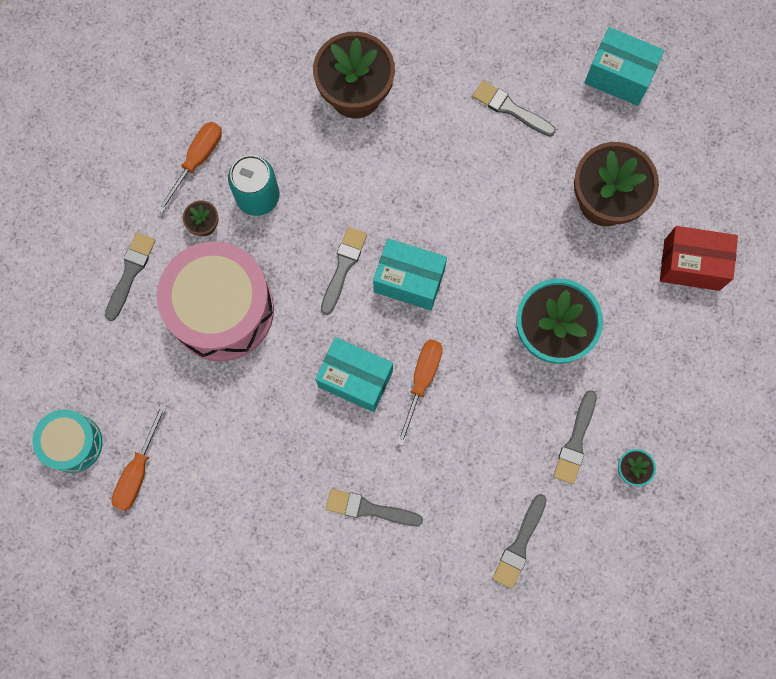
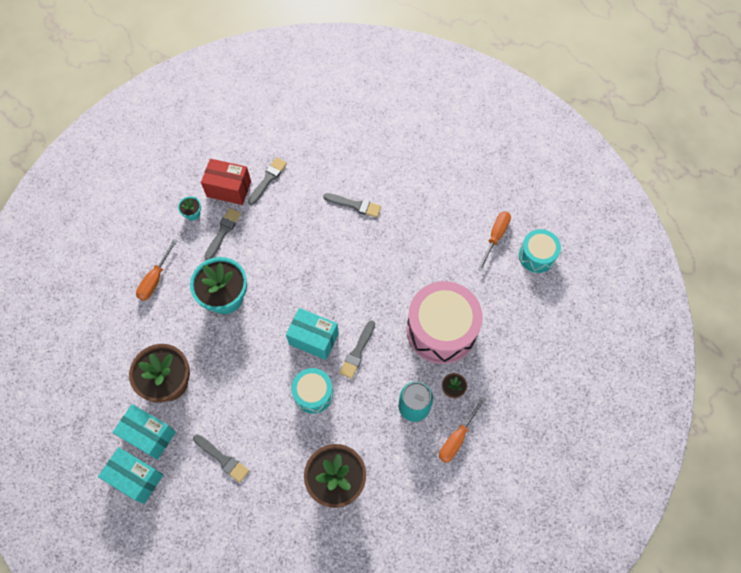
camera: 175 degrees left, 10 degrees down
grey brush [105,233,156,321] -> none
turquoise box [315,337,393,412] -> turquoise box moved to [112,404,176,460]
orange screwdriver [397,339,443,446] -> orange screwdriver moved to [136,239,178,301]
red box [660,226,738,291] -> red box moved to [201,159,251,205]
none -> turquoise drum [291,368,333,414]

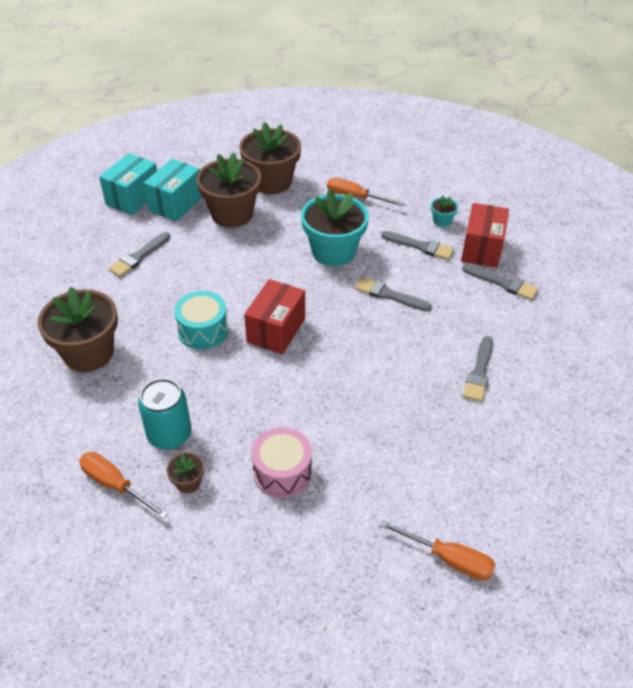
camera: 90 degrees right, 20 degrees down
turquoise box [286,308,339,360] -> red box [244,279,305,354]
grey brush [339,320,375,379] -> grey brush moved to [355,277,432,311]
pink drum [407,281,483,364] -> pink drum [252,427,312,498], size x0.55
turquoise drum [519,229,561,273] -> none
none -> brown flower pot [239,122,301,194]

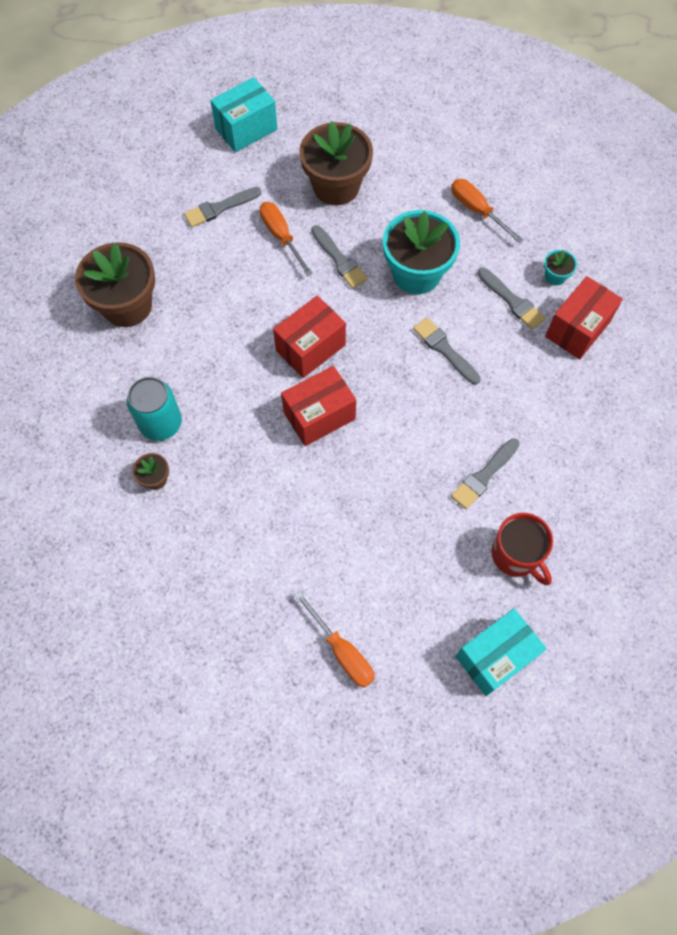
camera: 25 degrees right, 20 degrees up
orange screwdriver [79,452,168,519] -> orange screwdriver moved to [259,202,313,276]
turquoise box [144,159,203,221] -> turquoise box moved to [455,608,547,696]
turquoise drum [174,291,229,350] -> none
brown flower pot [239,122,301,194] -> none
pink drum [252,427,312,498] -> none
grey brush [462,264,538,300] -> grey brush moved to [311,225,367,289]
none -> red box [281,366,356,446]
none -> red mug [491,513,553,585]

